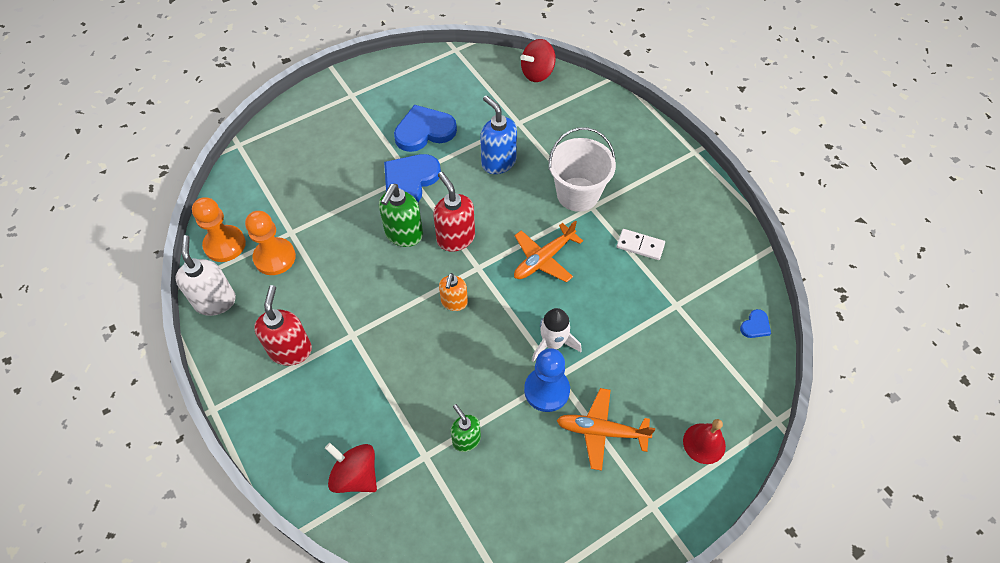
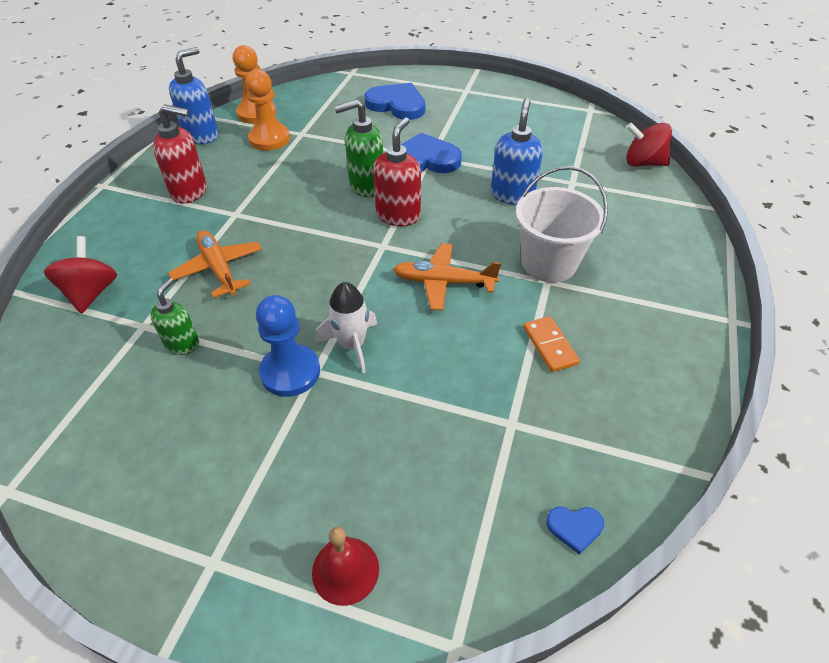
camera: 50 degrees right, 10 degrees down
white soap dispenser [175,235,236,316] -> blue soap dispenser [169,47,219,144]
red soap dispenser [254,285,312,366] -> red soap dispenser turned 45 degrees clockwise [153,104,207,204]
blue heart [394,105,457,152] -> blue heart moved to [365,83,425,120]
orange soap dispenser [439,273,468,311] -> none
orange plane [556,388,655,471] -> orange plane moved to [168,230,262,298]
white domino [617,229,665,260] -> orange domino [523,316,580,372]

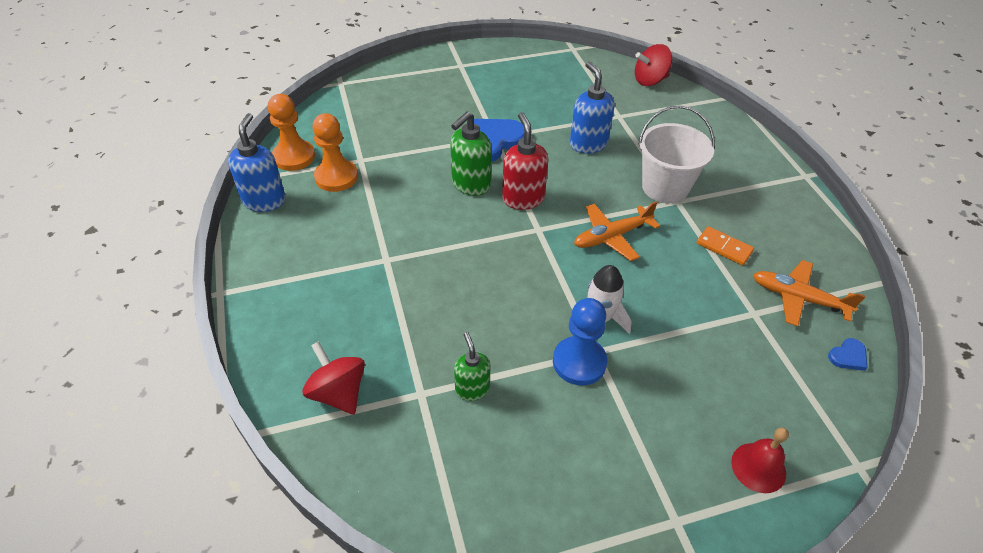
camera: 35 degrees left, 0 degrees up
red soap dispenser [153,104,207,204] -> none
orange plane [168,230,262,298] -> orange plane moved to [753,260,865,326]
blue heart [365,83,425,120] -> none

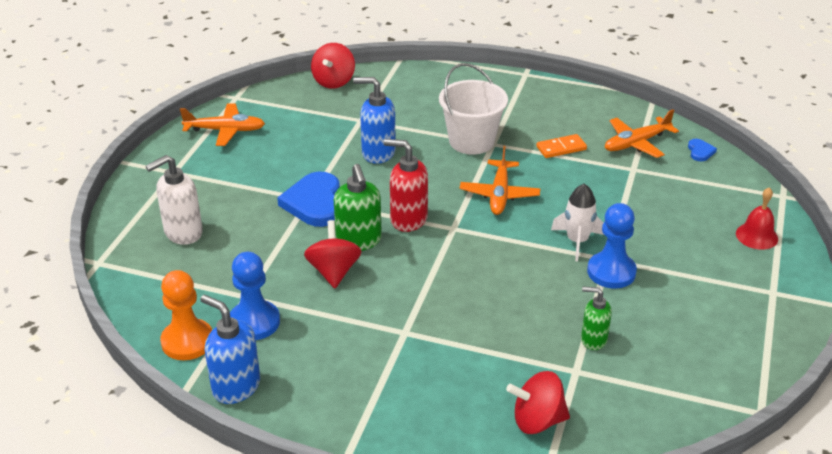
camera: 55 degrees left, 10 degrees down
orange pawn [312,113,358,192] -> blue pawn [230,252,280,340]
none -> white soap dispenser [146,155,203,245]
none -> orange plane [180,103,265,146]
none -> red spinning top [304,220,362,288]

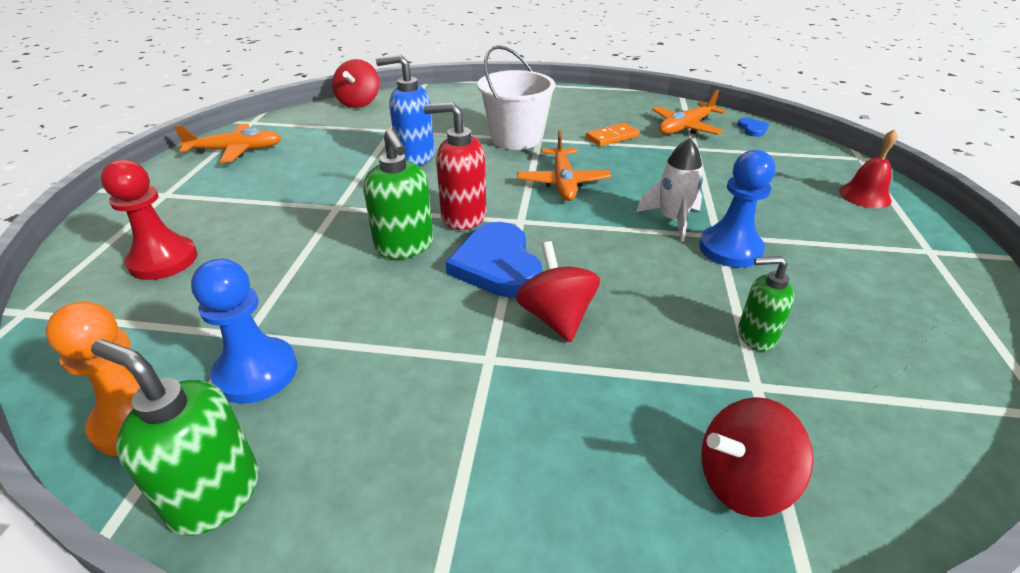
camera: 10 degrees left, 0 degrees up
white soap dispenser [146,155,203,245] -> red pawn [101,159,197,280]
blue soap dispenser [200,294,260,404] -> green soap dispenser [91,339,259,536]
blue heart [277,172,340,227] -> blue heart moved to [446,222,542,298]
red spinning top [304,220,362,288] -> red spinning top moved to [516,241,600,342]

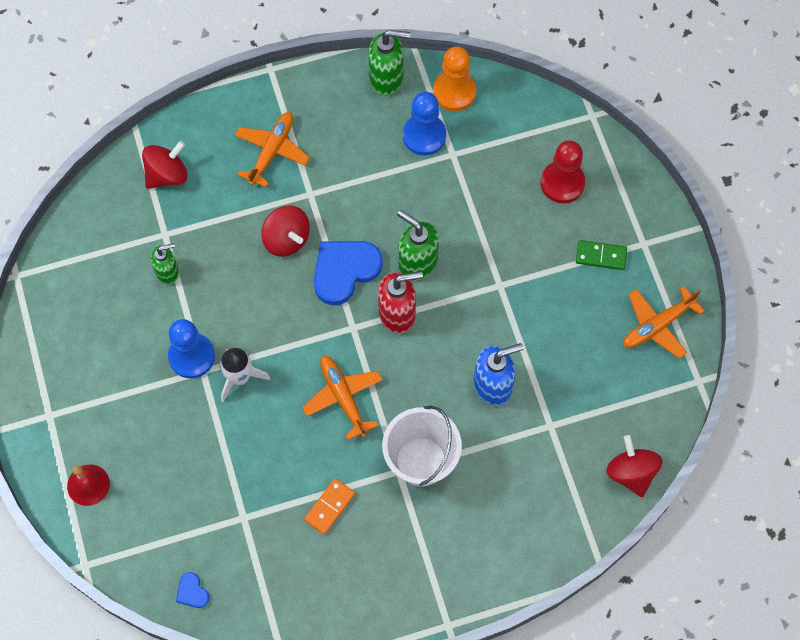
camera: 155 degrees right, 30 degrees up
blue heart [446,222,542,298] -> blue heart turned 90 degrees counterclockwise [314,241,383,305]
orange plane [652,90,726,135] -> orange plane moved to [235,112,310,188]
none -> green domino [576,240,627,270]

